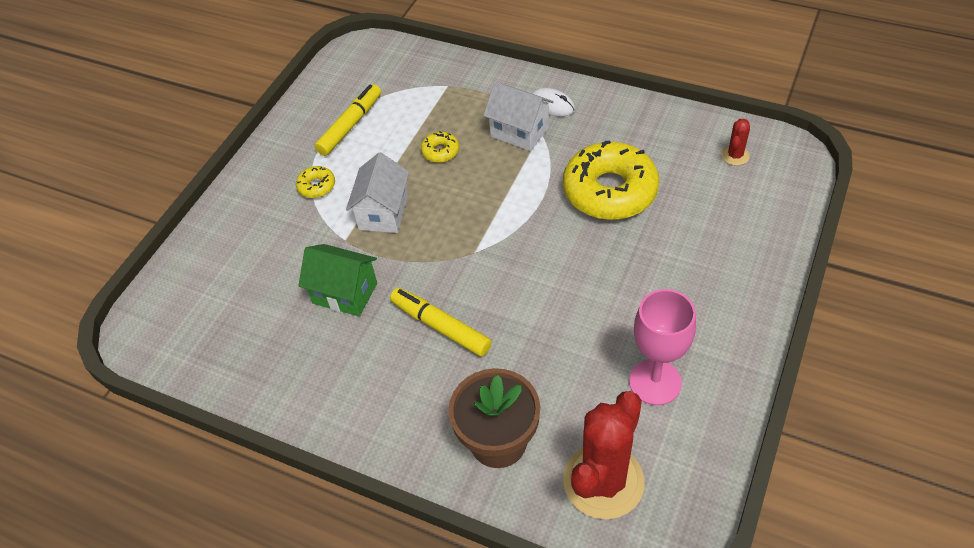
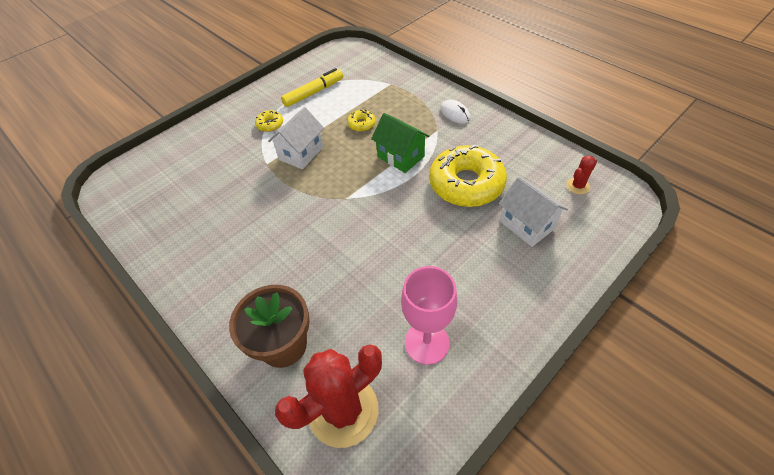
camera: 20 degrees right, 0 degrees up
green house [298,244,377,317] -> green house moved to [371,113,429,173]
yellow marker [390,288,492,357] -> none
white house [483,82,554,151] -> white house moved to [499,177,568,247]

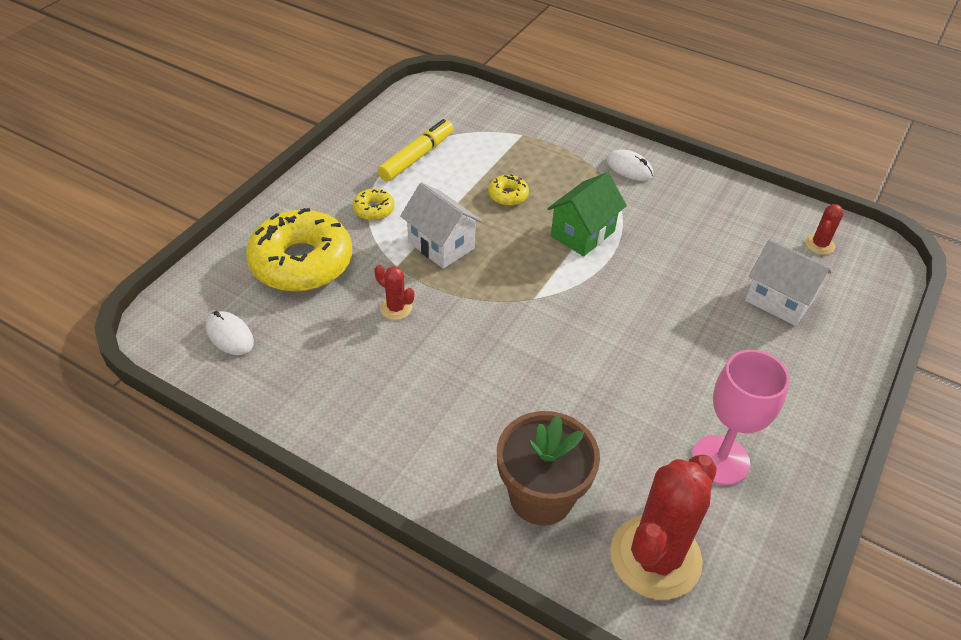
camera: 20 degrees left, 5 degrees down
white house [268,107,324,169] -> white house turned 60 degrees counterclockwise [400,182,482,269]
green house [371,113,429,173] -> green house turned 75 degrees counterclockwise [547,172,627,256]
yellow donut [429,145,507,207] -> yellow donut moved to [246,208,352,292]
none -> white mouse [206,311,254,355]
none -> red cactus [375,265,414,320]

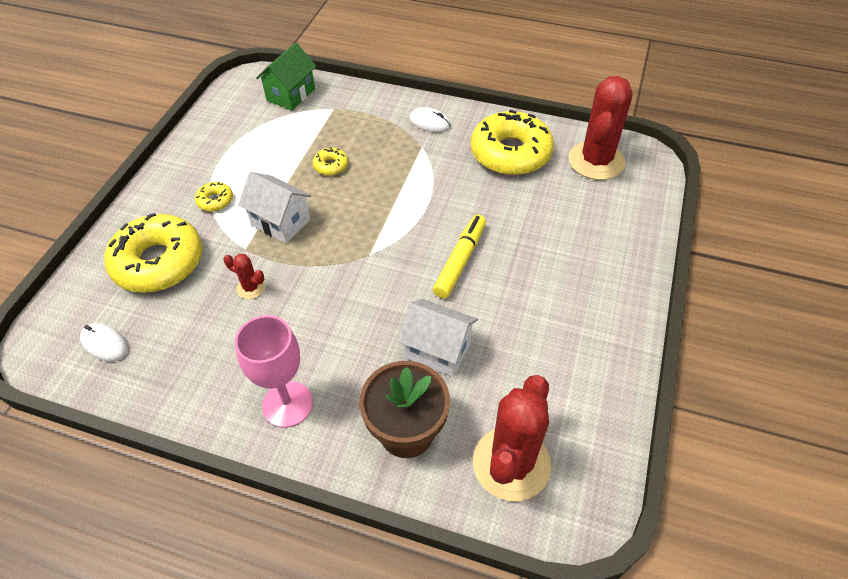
camera: 10 degrees left, 5 degrees up
yellow marker [378,119,453,182] -> yellow marker moved to [433,215,486,299]
green house [547,172,627,256] -> green house moved to [256,43,316,110]
pink goblet [692,350,790,485] -> pink goblet moved to [235,315,313,428]
white house [745,239,832,326] -> white house moved to [398,299,478,377]
red cactus [805,204,843,255] -> red cactus [569,76,633,180], size x2.28
none -> yellow donut [471,110,554,175]

